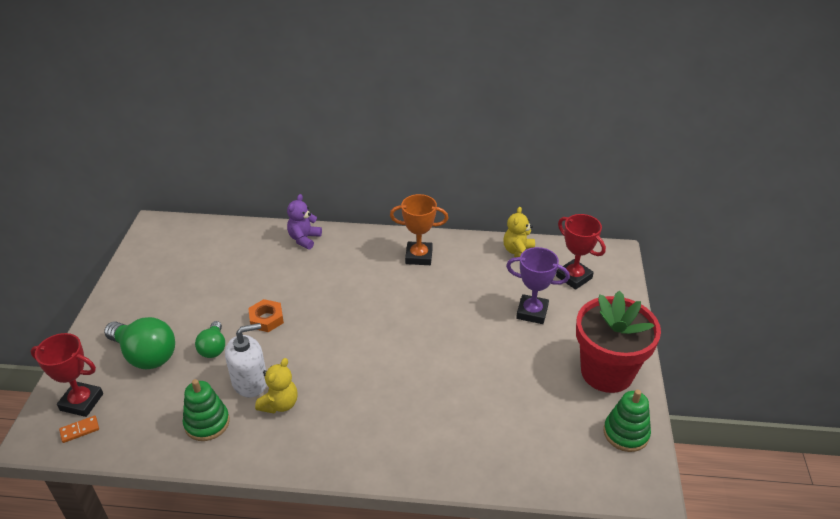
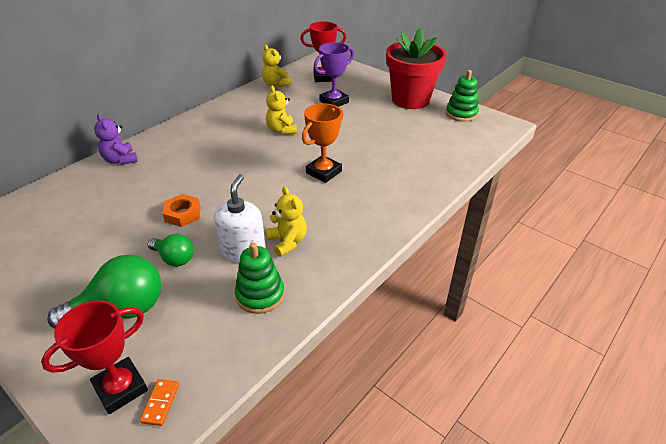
camera: 55 degrees left, 0 degrees up
orange trophy [390,194,448,265] -> orange trophy moved to [302,103,343,183]
none -> yellow teddy bear [266,85,297,135]

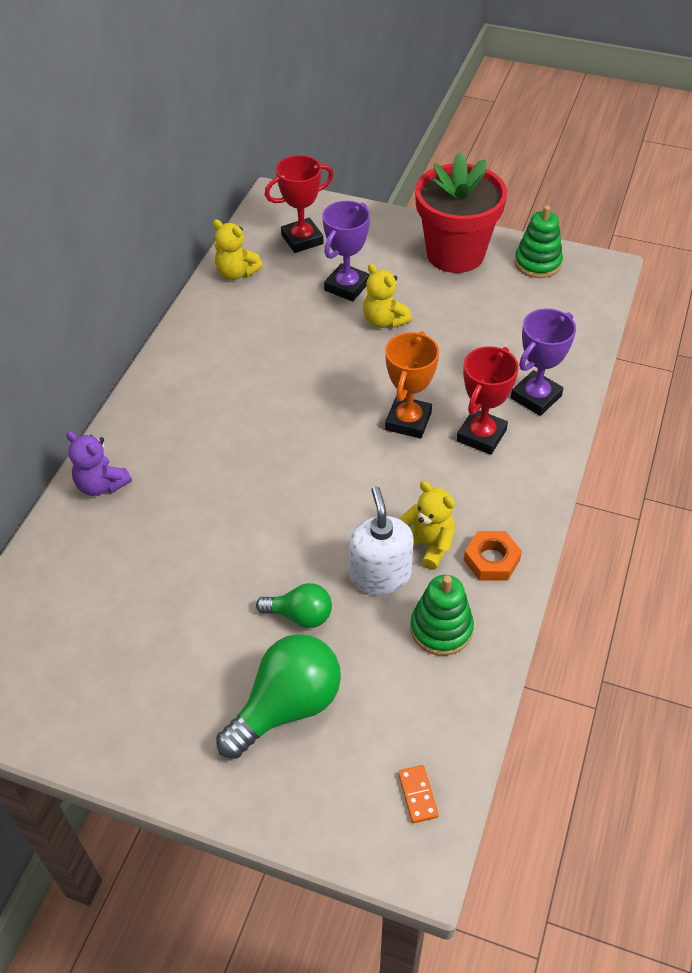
camera: 20 degrees left, 10 degrees up
red trophy [41,300,148,414] -> red trophy moved to [457,346,519,455]
orange nut [163,194,201,227] -> orange nut moved to [464,531,522,581]
yellow teddy bear [266,85,297,135] -> yellow teddy bear moved to [363,264,412,328]
none -> purple trophy [511,308,576,416]

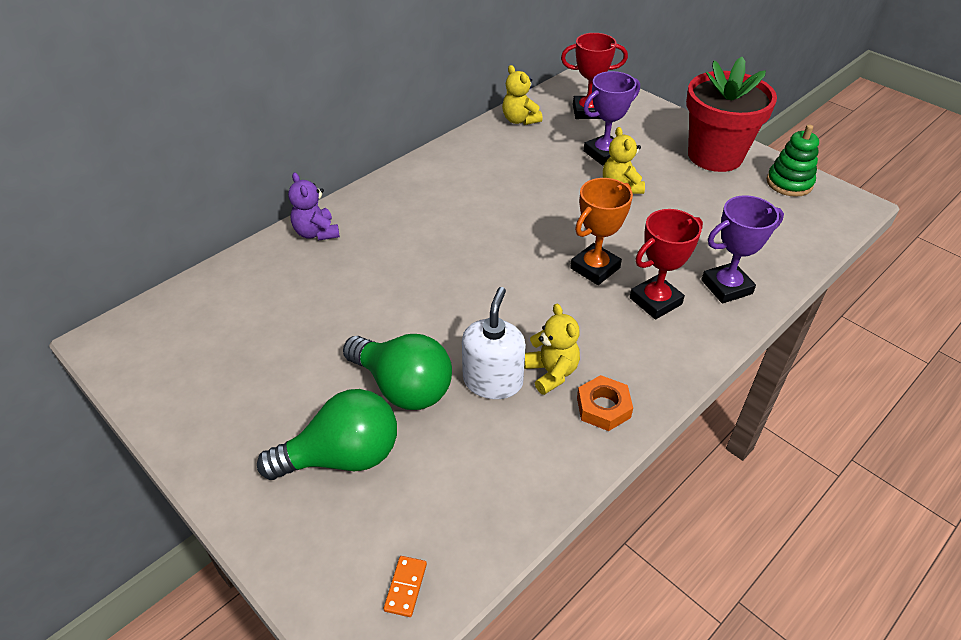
camera: 25 degrees right, 5 degrees down
green light bulb [256,583,332,628] -> green light bulb [343,334,452,410], size x1.74
green stacking toy [410,575,474,656] -> none

